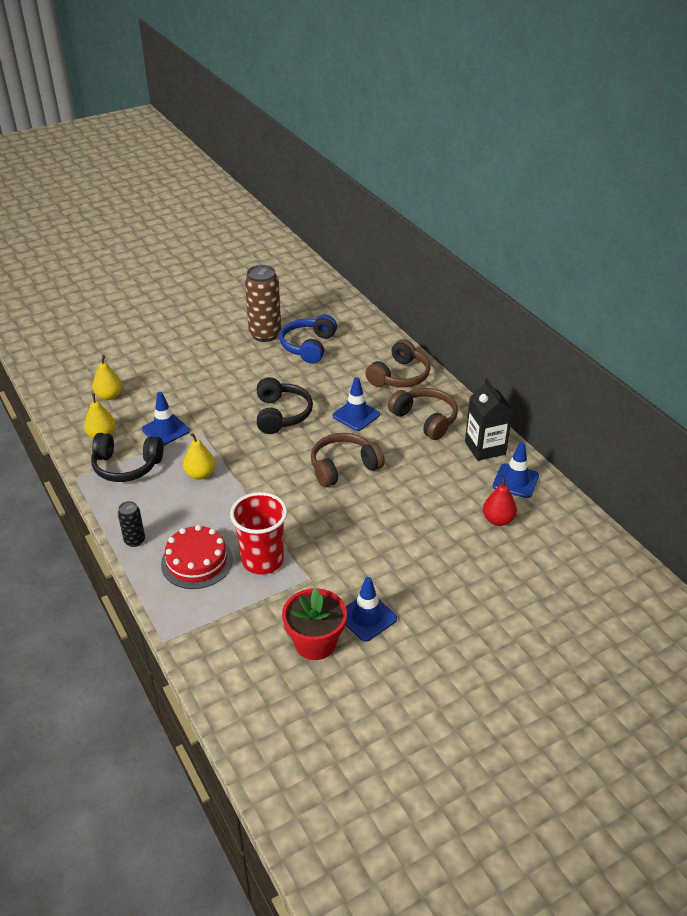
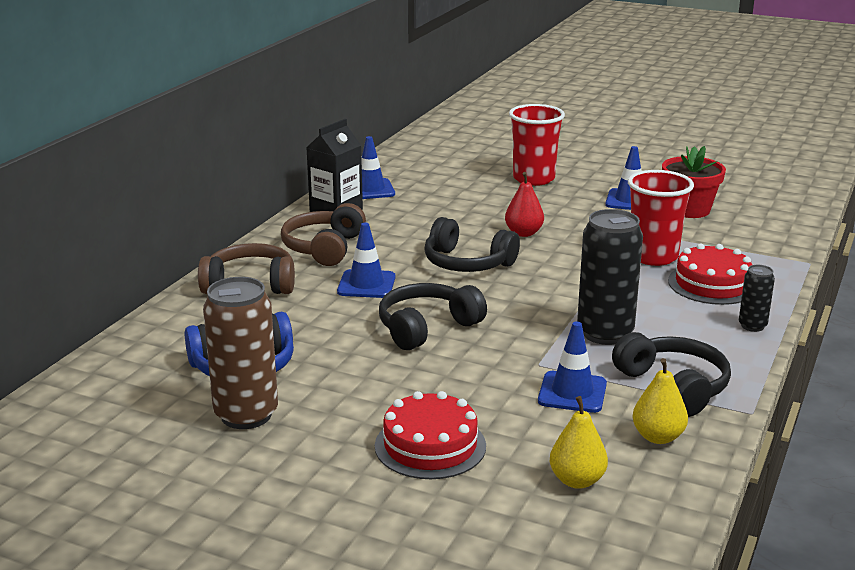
camera: 125 degrees left, 15 degrees down
yellow pear [183,433,215,480] -> black can [577,209,643,345]
brown headphones [311,433,385,487] -> black headphones [424,217,520,272]
red pear [483,476,517,526] -> red pear moved to [505,172,544,237]
none -> red cake [375,391,486,479]
none -> red cup [509,104,565,186]

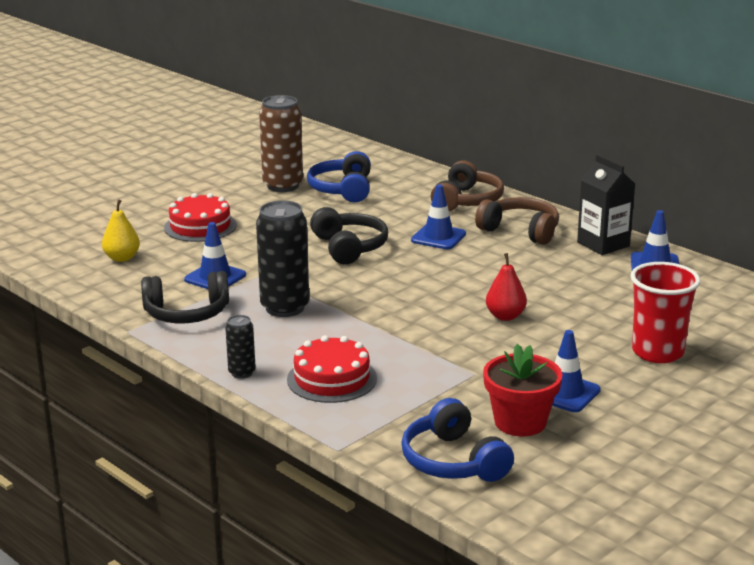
camera: 110 degrees right, 0 degrees up
black headphones [424,217,520,272] -> none
red cup [628,170,694,266] -> none
yellow pear [632,358,688,444] -> none
none -> blue headphones [401,398,514,482]

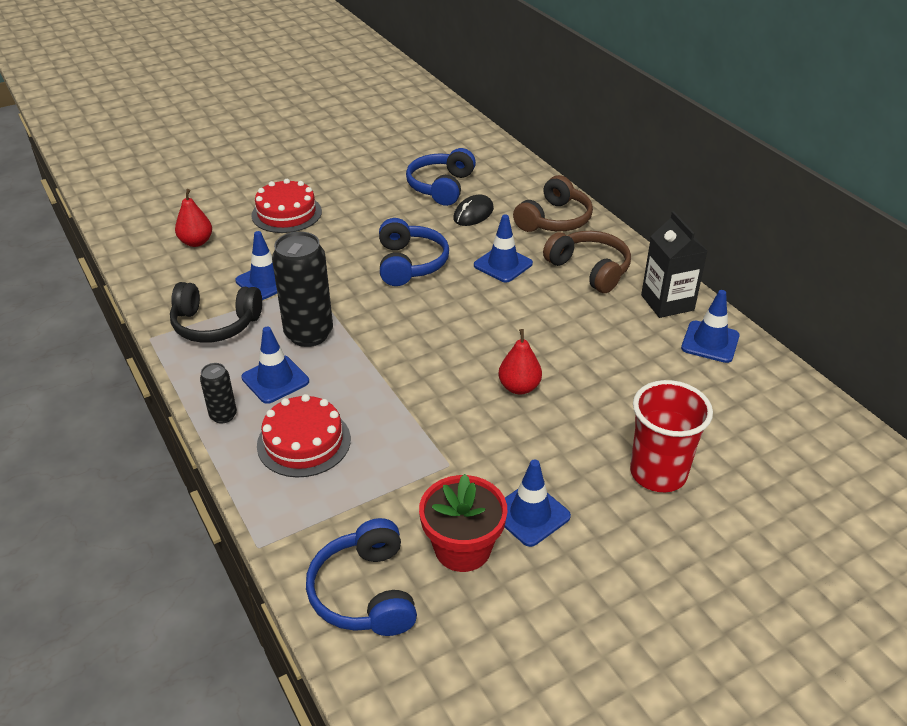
camera: 15 degrees right, 15 degrees up
yellow pear [102,199,140,262] -> red pear [175,189,212,247]
brown can [259,95,303,192] -> none
black headphones [310,207,388,264] -> blue headphones [379,218,449,286]
none -> blue traffic cone [241,327,309,404]
none -> black mouse [453,195,494,226]

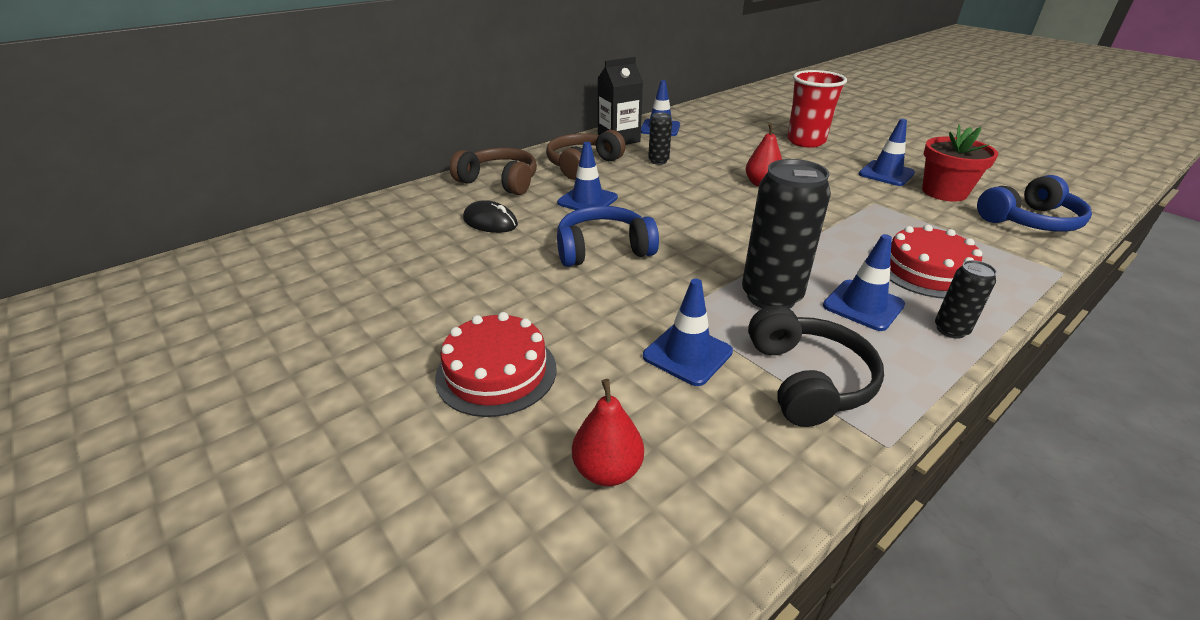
camera: 100 degrees left, 5 degrees down
blue headphones [406,148,476,206] -> none
none -> black can [648,112,672,165]

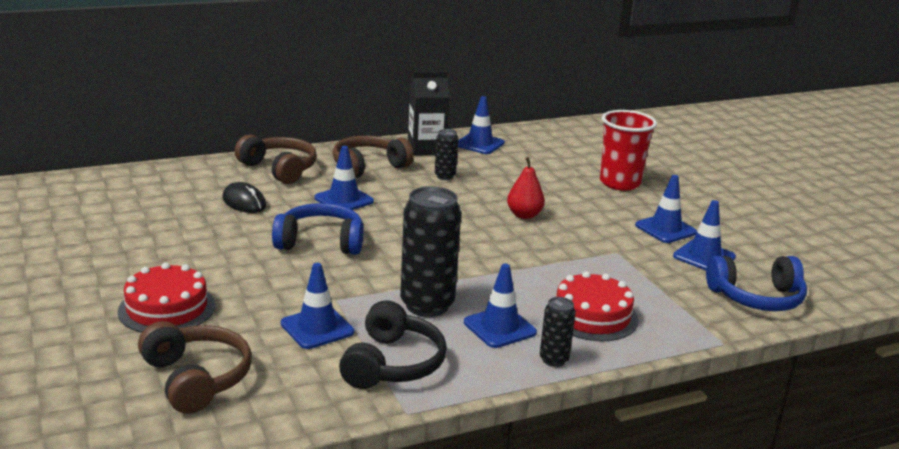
camera: 15 degrees right, 10 degrees down
red pear [572,379,644,486] -> brown headphones [138,321,252,414]
red flower pot [922,124,998,202] -> blue traffic cone [673,200,736,270]

